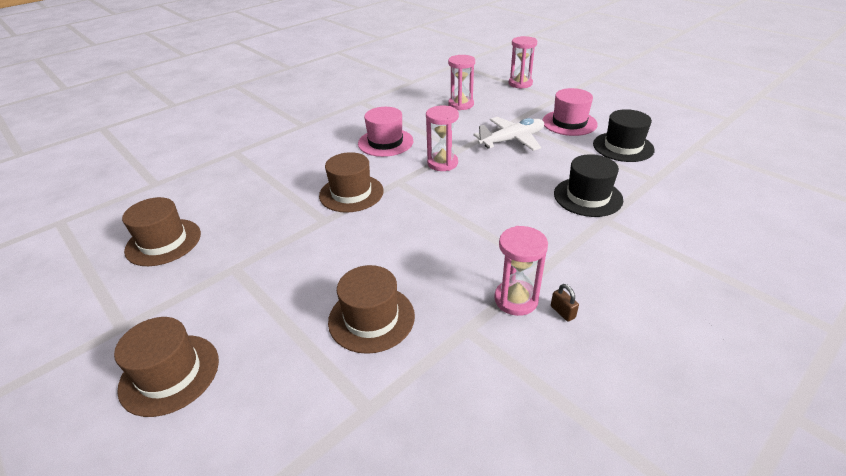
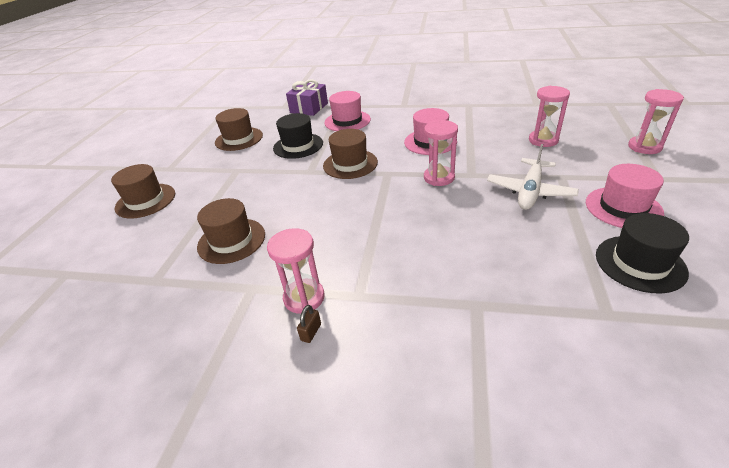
camera: 55 degrees right, 0 degrees up
white plane [473,117,544,151] -> white plane turned 90 degrees clockwise [487,144,579,210]
black hat [554,154,623,217] -> black hat moved to [273,113,323,159]
none -> purple gift [286,79,328,116]
none -> pink hat [324,91,371,131]

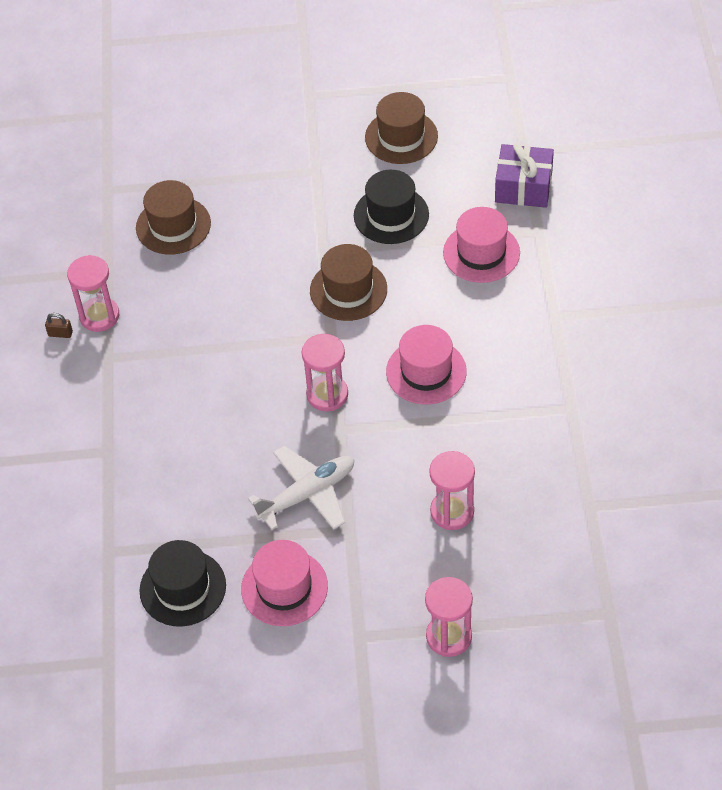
camera: 75 degrees right, 15 degrees up
brown hat [111,164,175,219] -> none
white plane [487,144,579,210] -> white plane turned 135 degrees clockwise [248,445,354,530]

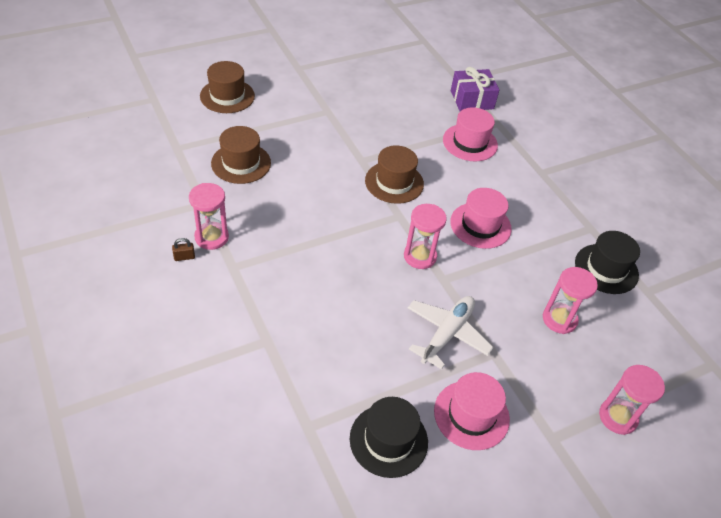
camera: 30 degrees left, 5 degrees down
black hat [354,170,429,244] -> black hat moved to [575,231,640,294]
brown hat [365,92,438,164] -> brown hat moved to [200,61,255,113]

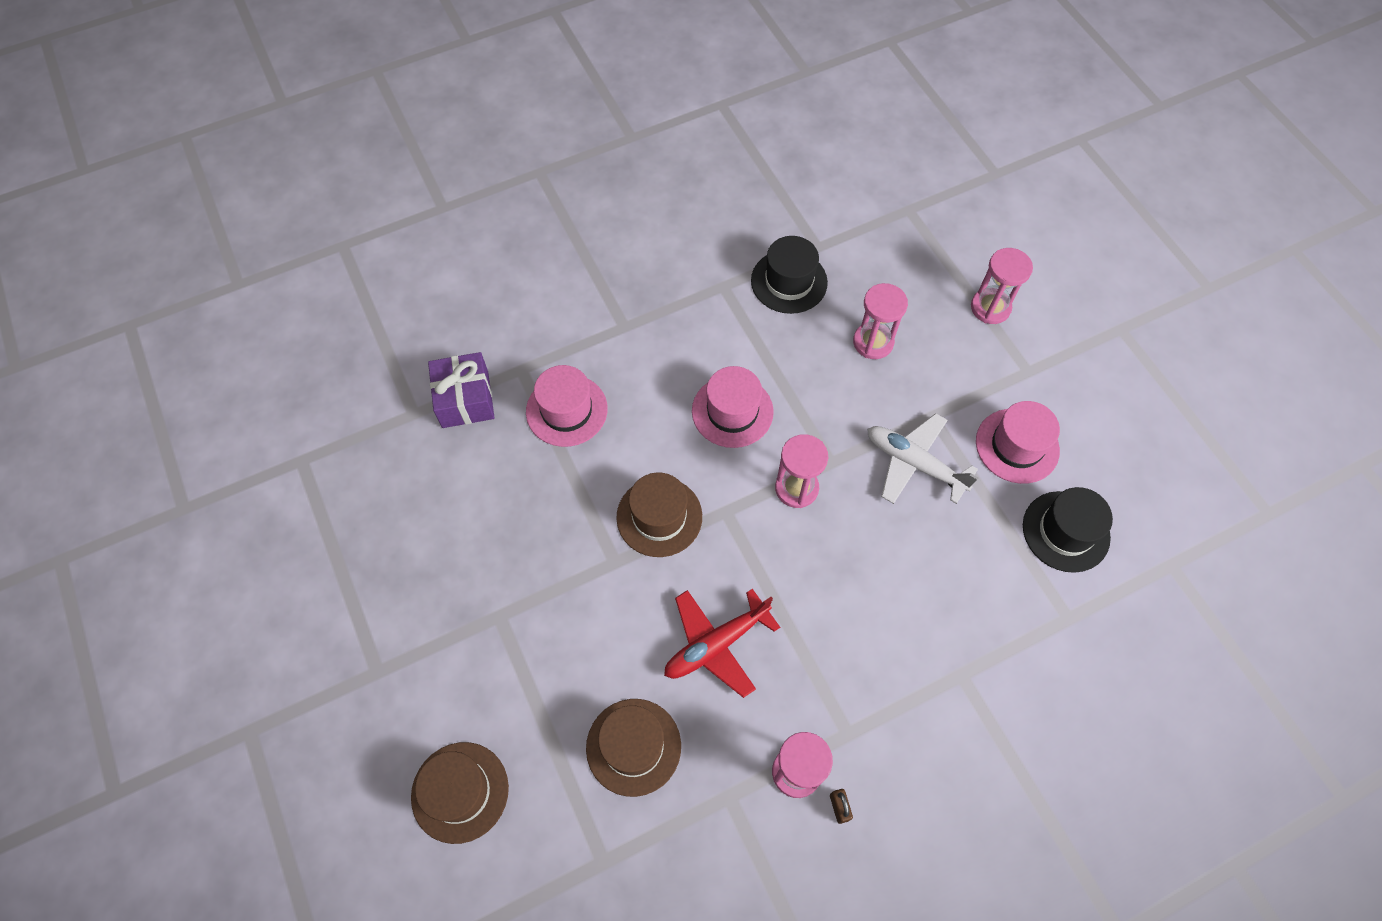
camera: 85 degrees left, 15 degrees up
none -> red plane [664,589,780,698]

